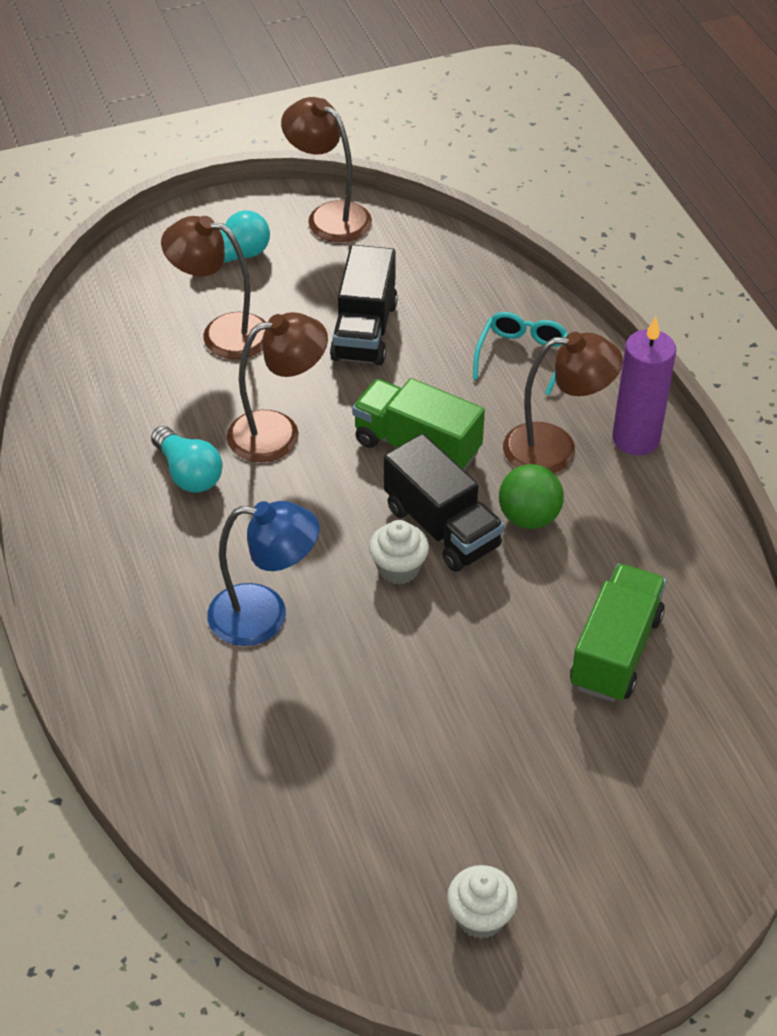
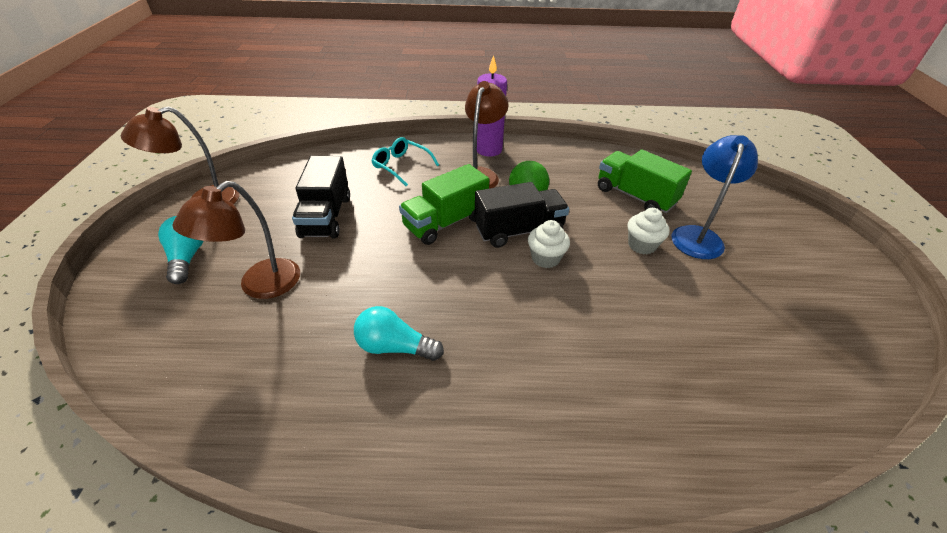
camera: 70 degrees left, 5 degrees down
turquoise light bulb [151,426,223,493] -> turquoise light bulb turned 150 degrees counterclockwise [354,306,444,361]
blue lamp [207,501,320,646] -> blue lamp moved to [672,135,758,259]
brown lamp [227,312,328,462] -> none
black truck [330,245,398,366] -> black truck turned 60 degrees clockwise [292,156,350,238]
white cupcake [447,865,518,939] -> white cupcake moved to [628,208,669,254]

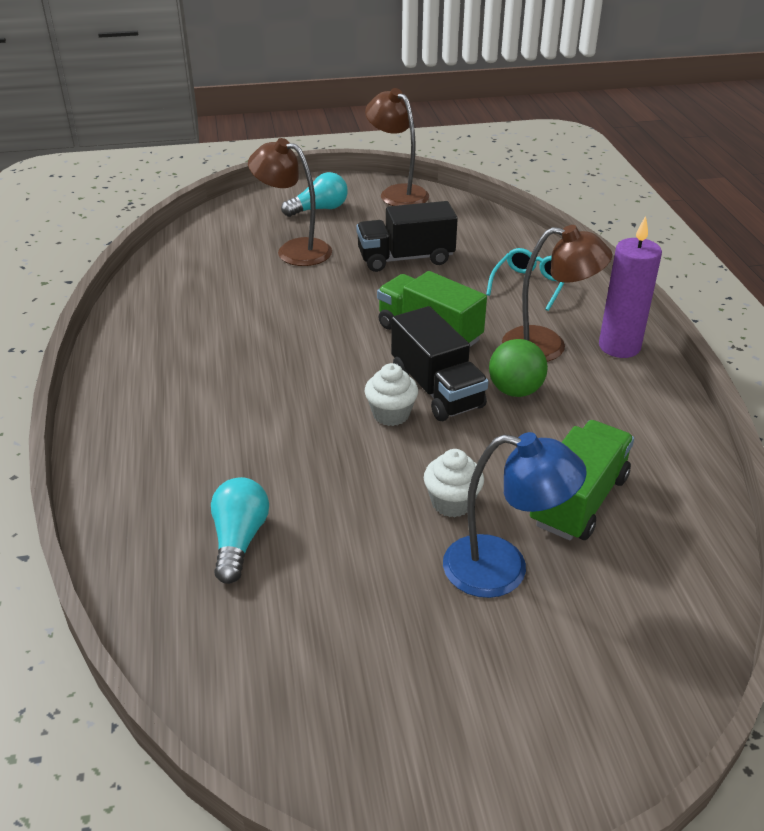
camera: 80 degrees right, 5 degrees down
turquoise light bulb [354,306,444,361] -> turquoise light bulb moved to [211,477,269,584]

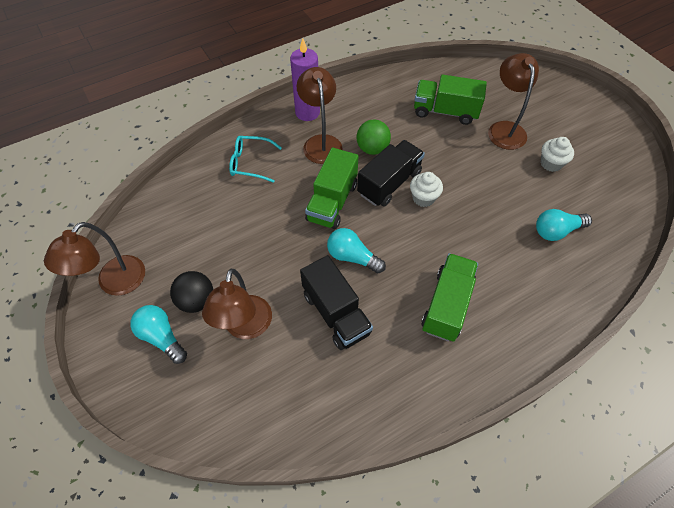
camera: 110 degrees left, 20 degrees up
black truck [356,201,458,272] -> black truck moved to [300,255,373,350]
white cupcake [424,449,484,517] -> white cupcake moved to [541,137,574,172]
blue lamp [443,432,587,598] -> brown lamp [488,53,539,150]
none -> black ball [170,271,213,313]
none -> turquoise light bulb [327,228,386,273]
none -> green truck [421,253,478,342]

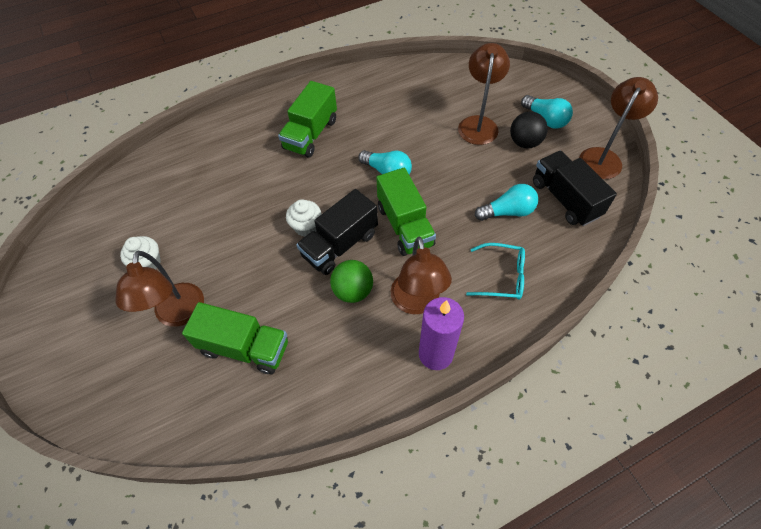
camera: 175 degrees left, 0 degrees up
black truck [300,255,373,350] -> black truck moved to [533,151,617,226]
green truck [305,148,359,229] -> green truck turned 135 degrees clockwise [376,168,436,256]
turquoise light bulb [536,209,592,241] -> turquoise light bulb moved to [475,184,538,221]

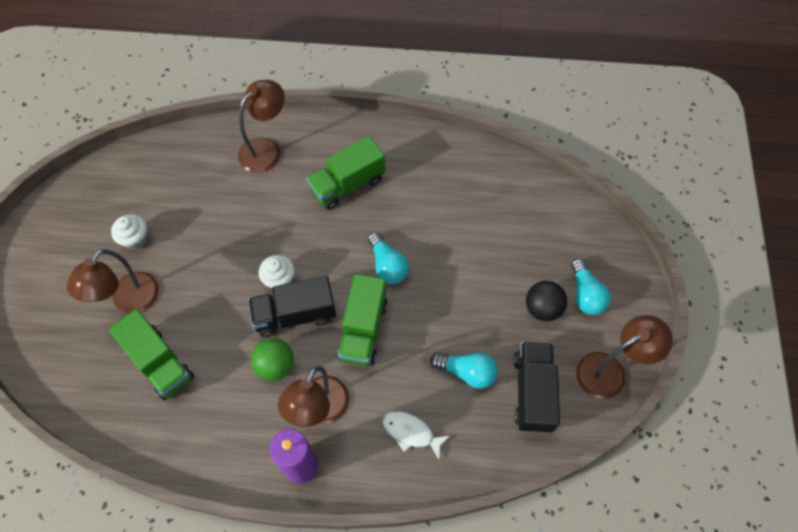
camera: 30 degrees right, 5 degrees up
brown lamp [458,43,510,145] -> brown lamp moved to [238,80,285,173]
turquoise glasses [466,243,525,300] -> white fish [382,411,450,459]

